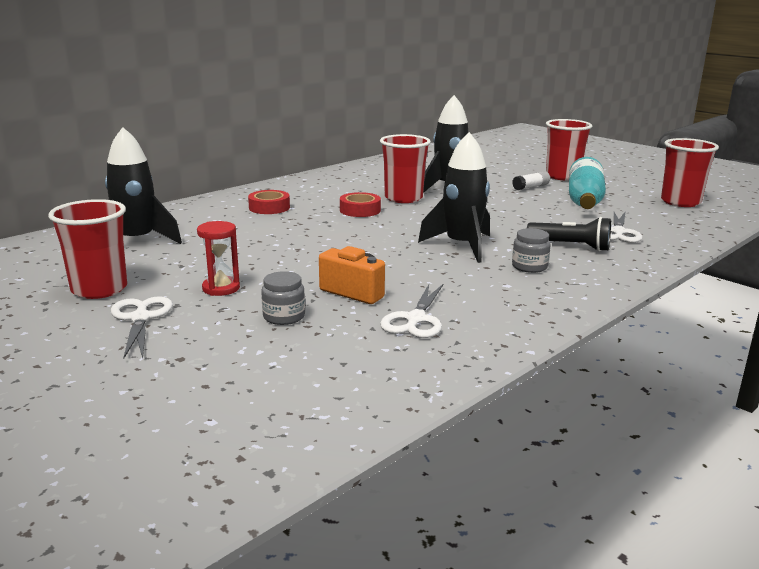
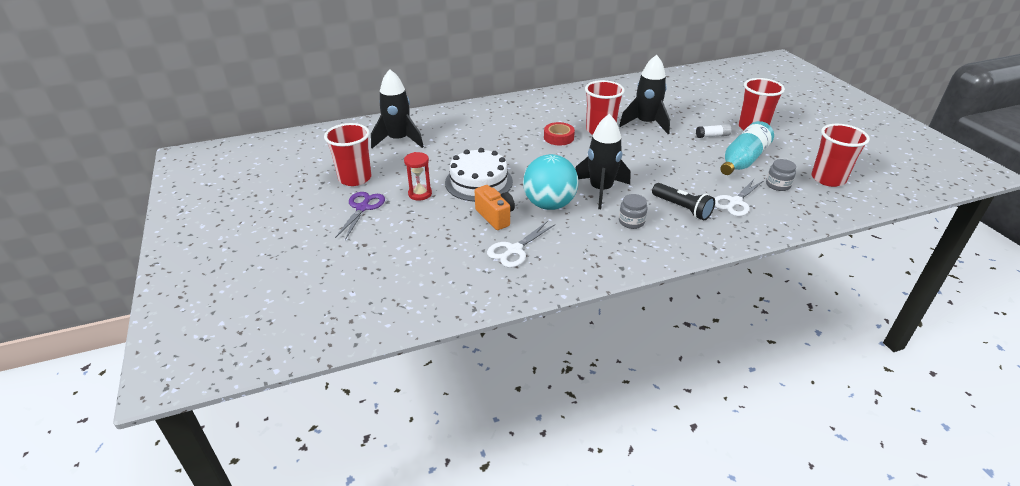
camera: 25 degrees right, 15 degrees up
white scissors [111,296,173,359] -> purple scissors [335,192,385,240]
red tape [248,190,290,214] -> none
grey jar [261,271,305,325] -> grey jar moved to [766,159,796,191]
none -> white cake [445,148,513,202]
none -> turquoise ball [523,154,578,210]

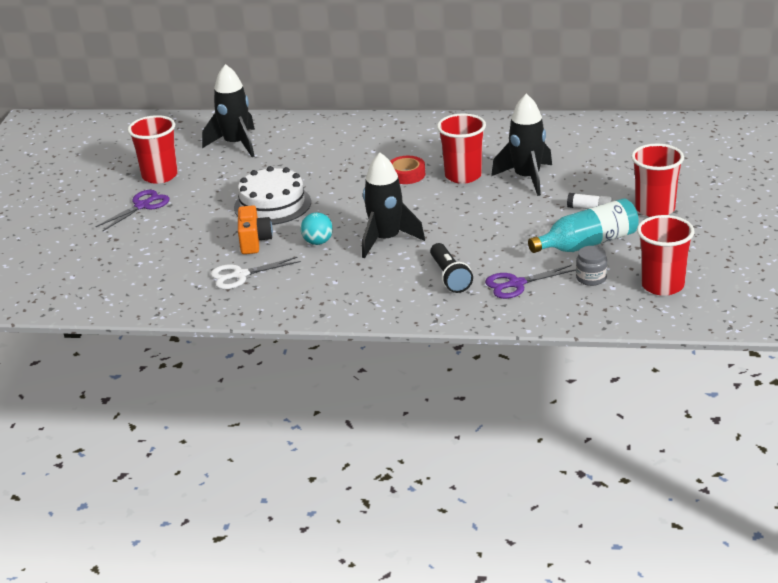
camera: 30 degrees right, 5 degrees down
red hourglass [404,152,432,201] -> none
turquoise ball [523,154,578,210] -> turquoise ball [301,212,333,245], size x0.53
grey jar [619,194,648,229] -> none
white scissors [715,179,763,216] -> purple scissors [485,265,576,299]

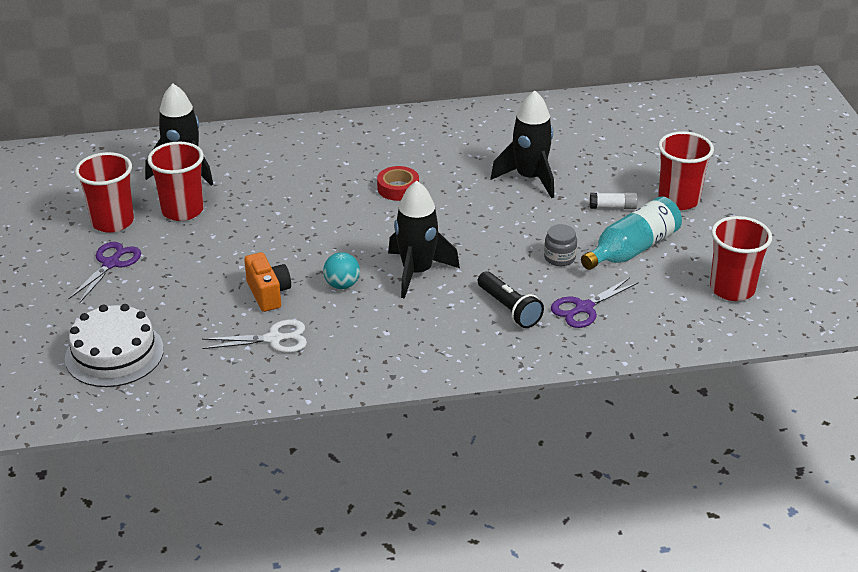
camera: 20 degrees left, 5 degrees up
white scissors [210,257,301,289] -> white scissors turned 150 degrees counterclockwise [202,320,307,353]
white cake [234,166,311,225] -> white cake moved to [65,304,164,387]
red cup [437,113,486,184] -> red cup moved to [147,142,204,221]
grey jar [576,246,607,286] -> grey jar moved to [544,224,577,266]

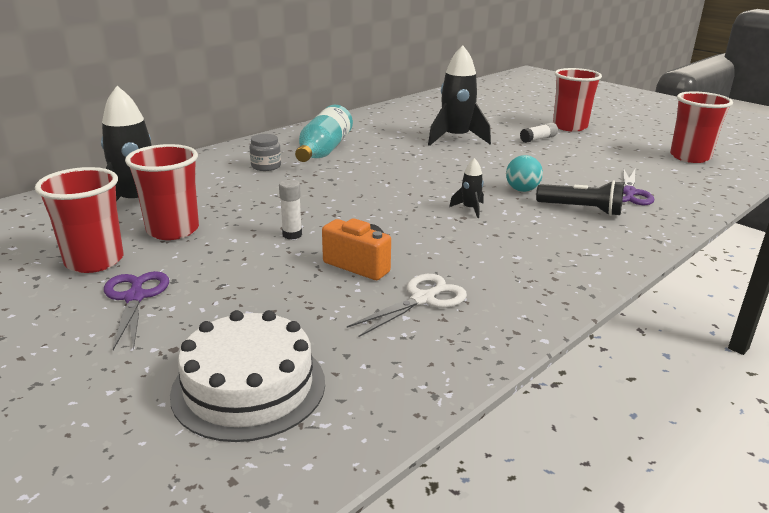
camera: 35 degrees left, 10 degrees down
turquoise ball [323,252,360,289] -> turquoise ball moved to [506,155,543,192]
red tape [377,166,419,201] -> none
black rocket [388,181,460,299] -> black rocket [449,158,484,218], size x0.46
grey jar [544,224,577,266] -> grey jar moved to [249,134,281,171]
turquoise bottle [581,197,682,270] -> turquoise bottle moved to [295,105,353,162]
none -> white glue stick [279,179,302,240]

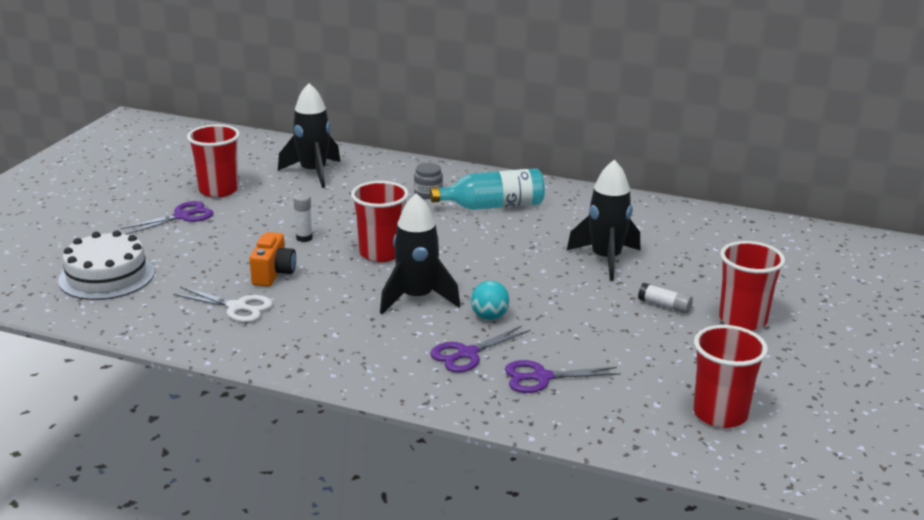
camera: 65 degrees right, 0 degrees up
red cup [125,144,199,240] -> red cup moved to [351,181,409,262]
black rocket [449,158,484,218] -> black rocket [380,193,460,314], size x2.17
black flashlight [536,180,624,216] -> purple scissors [430,325,531,373]

